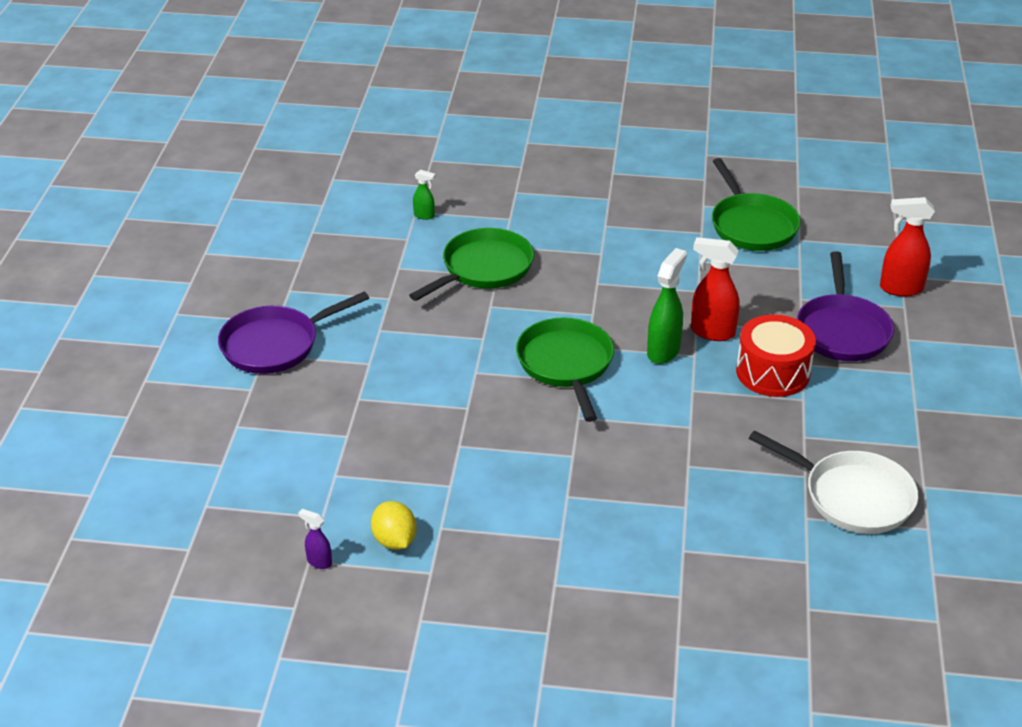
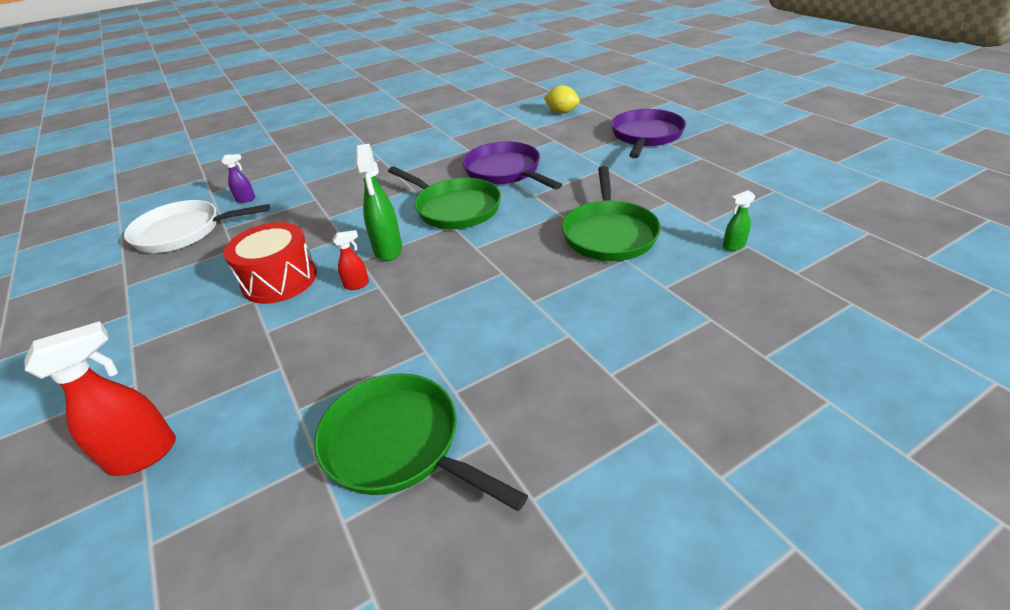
camera: 145 degrees right, 0 degrees up
purple spray bottle [298,509,332,569] -> purple spray bottle moved to [221,154,255,203]
yellow lemon [371,501,417,550] -> yellow lemon moved to [544,85,580,114]
red spray bottle [691,237,740,341] -> red spray bottle [333,230,369,290], size x0.52
purple pan [797,251,894,361] -> purple pan moved to [462,141,562,190]

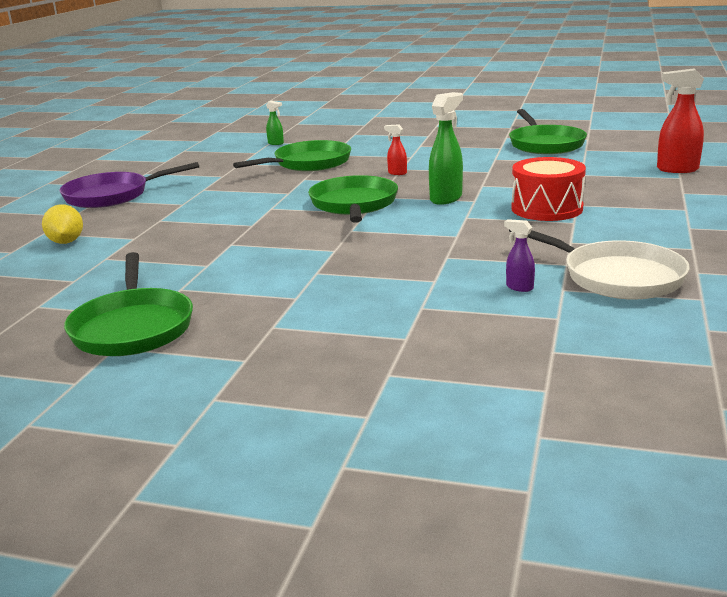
camera: 135 degrees left, 15 degrees down
red spray bottle [333,230,369,290] -> red spray bottle moved to [384,124,407,175]
purple pan [462,141,562,190] -> none
none -> green pan [64,252,193,356]

